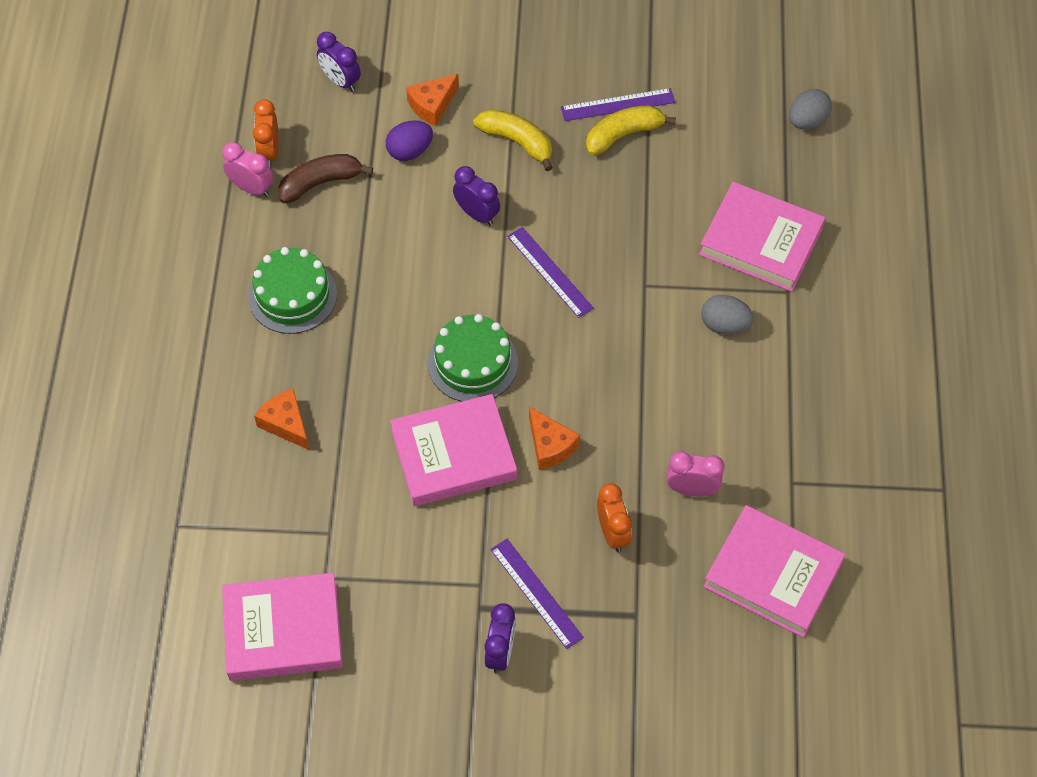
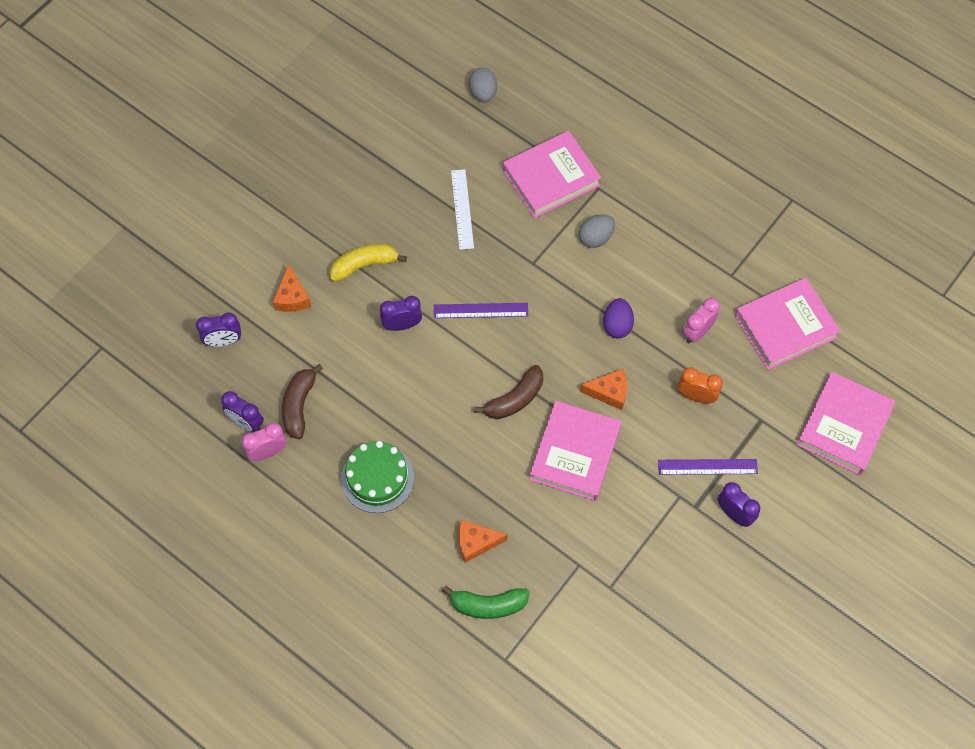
camera: 55 degrees left, 5 degrees up
pink book [222,573,343,681] -> pink book moved to [796,372,895,475]
orange clock [253,99,279,167] -> purple clock [221,391,264,432]
purple egg [386,120,433,161] -> purple egg moved to [603,298,634,338]
green cake [428,314,518,402] -> brown banana [474,365,543,419]
purple ruler [561,88,675,121] -> none
yellow banana [586,105,676,156] -> none
none -> green banana [442,585,530,619]
none -> white ruler [451,169,474,250]

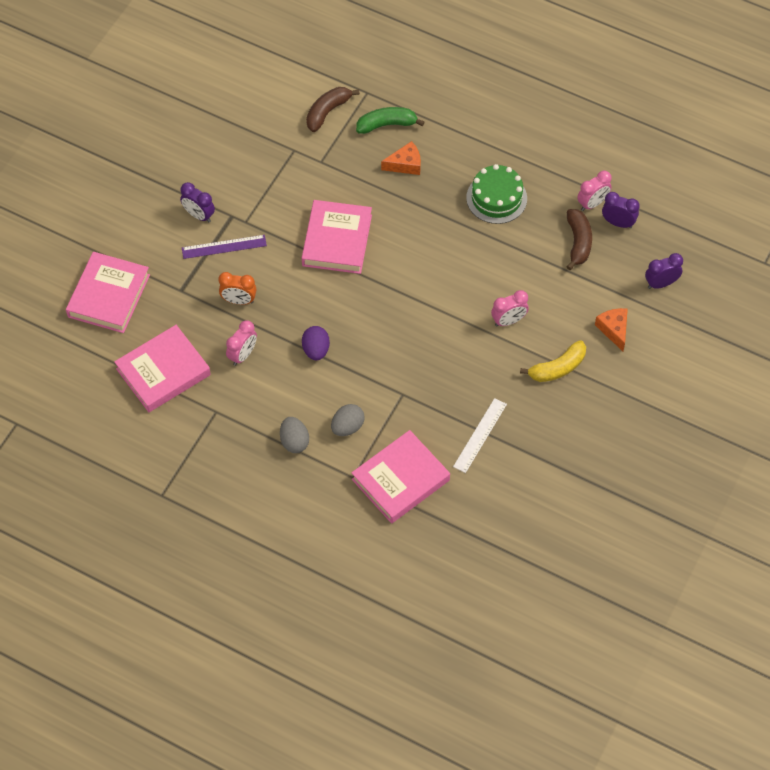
camera: 170 degrees right, 5 degrees down
purple clock [380,296,422,331] -> pink clock [491,290,529,326]
purple ruler [434,303,528,318] -> none
white ruler [451,169,474,250] -> white ruler turned 45 degrees clockwise [453,398,507,473]
grey egg [469,68,497,102] -> grey egg moved to [280,417,309,453]
brown banana [474,365,543,419] -> brown banana moved to [306,87,360,132]
orange cheese [580,369,627,410] -> none

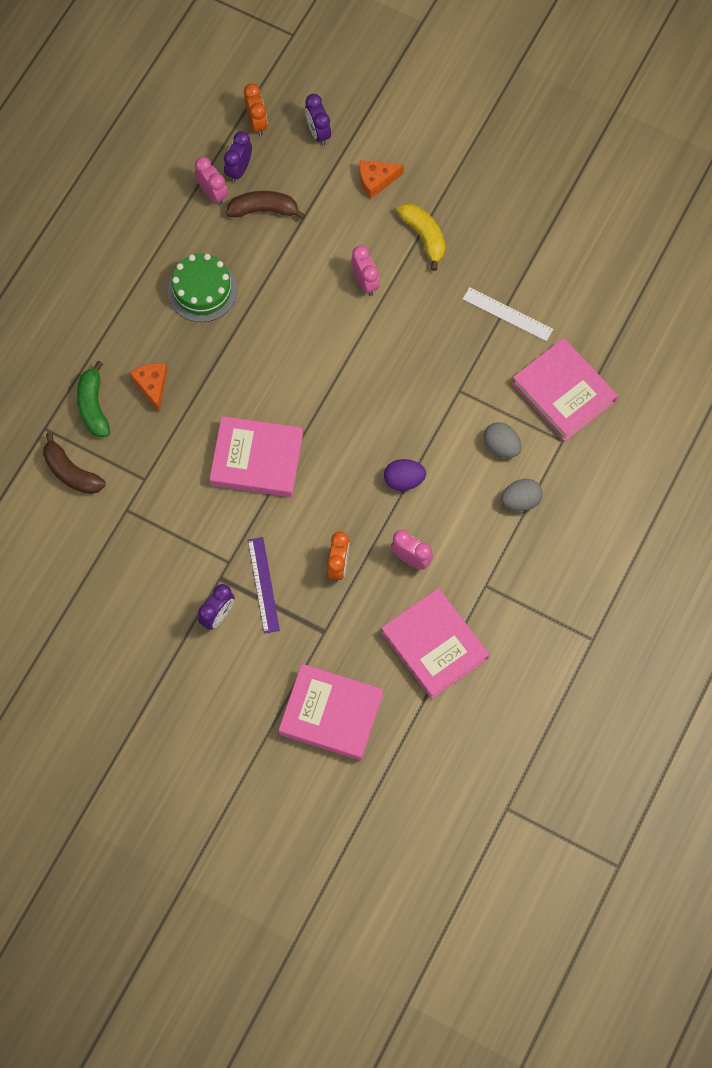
camera: 90 degrees left, 10 degrees up
none -> orange clock [244,83,268,136]

